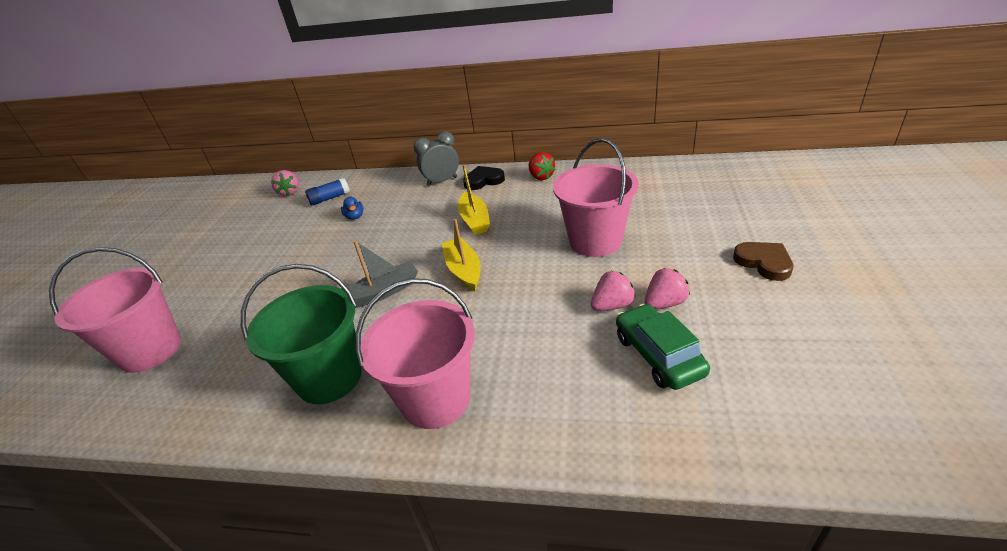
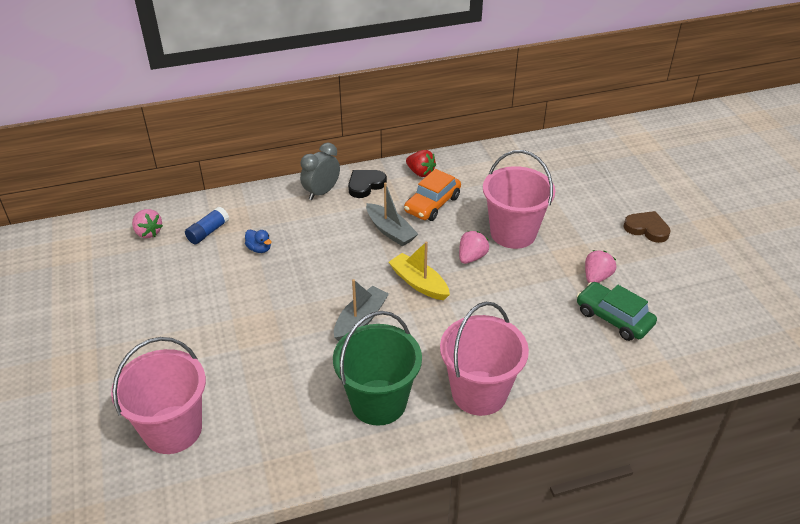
camera: 30 degrees left, 5 degrees up
yellow boat [458,164,490,235] -> grey boat [366,182,418,246]
pink strawberry [591,271,636,311] -> pink strawberry moved to [459,231,489,264]
none -> orange car [404,169,461,221]

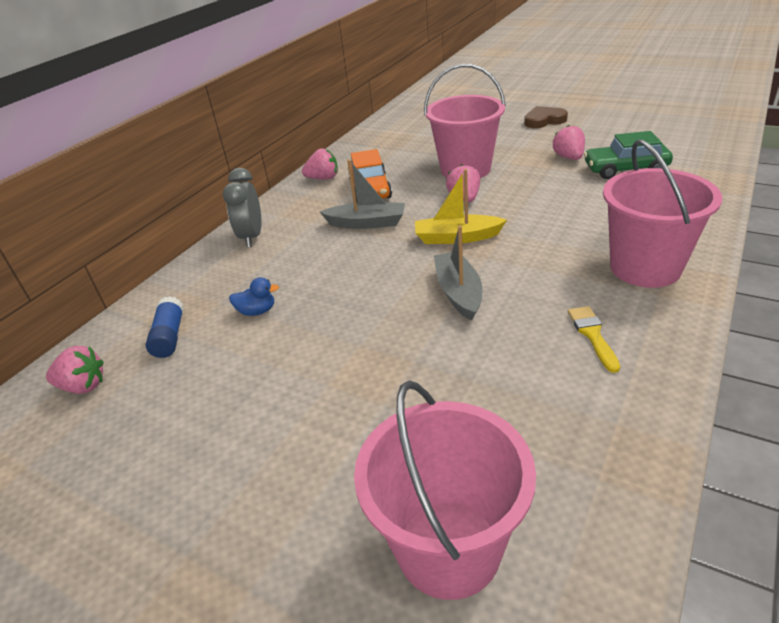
camera: 40 degrees left, 5 degrees down
green bucket [333,311,422,426] -> yellow brush [568,306,620,373]
black heart [348,170,387,198] -> none
red strawberry [406,150,436,177] -> pink strawberry [302,148,338,180]

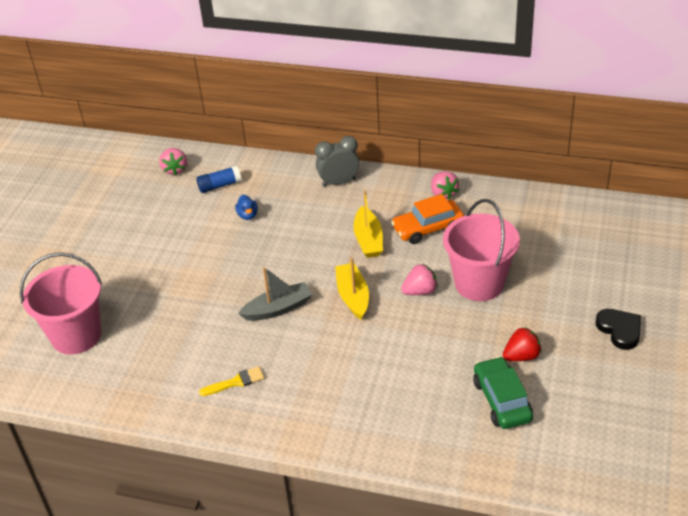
camera: 75 degrees right, 5 degrees up
grey boat [320,159,405,229] -> yellow boat [353,191,383,258]
brown heart [524,106,568,128] -> black heart [596,309,641,350]
pink strawberry [552,125,585,160] -> red strawberry [503,327,542,361]
pink bucket [603,140,722,288] -> none

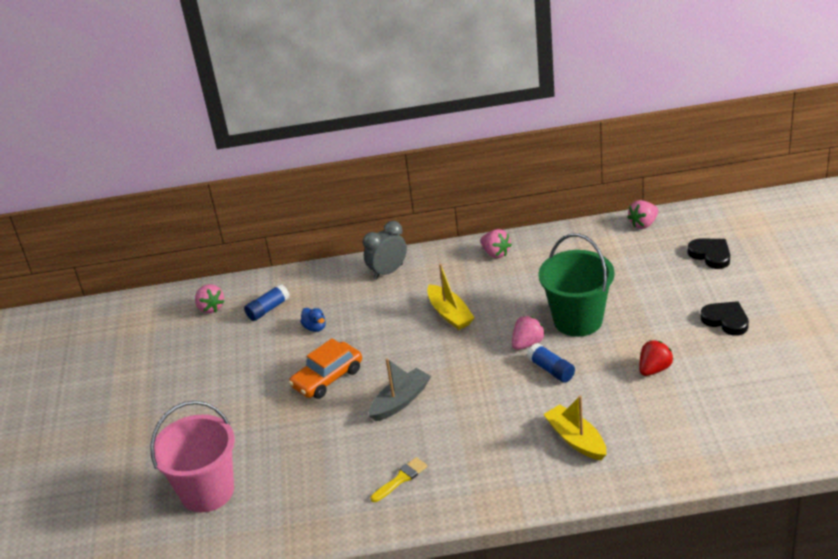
camera: 20 degrees left, 5 degrees down
yellow boat [335,257,369,320] -> yellow boat moved to [543,395,606,460]
orange car [391,194,464,244] -> orange car moved to [289,338,362,399]
pink bucket [443,199,520,301] -> green bucket [538,233,615,337]
green car [473,356,533,429] -> none
none -> blue glue stick [527,343,575,383]
none -> pink strawberry [627,200,658,229]
none -> black heart [688,239,730,269]

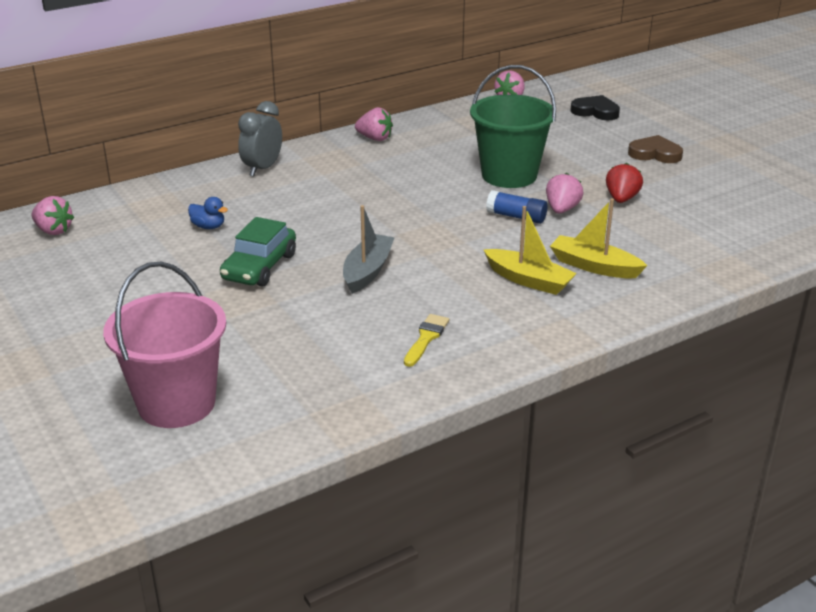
camera: 30 degrees left, 5 degrees down
blue glue stick [244,284,290,321] -> none
orange car [289,338,362,399] -> green car [220,217,296,287]
yellow boat [427,264,474,330] -> yellow boat moved to [483,206,577,295]
pink strawberry [512,316,545,350] -> pink strawberry moved to [546,173,584,214]
black heart [701,301,749,336] -> brown heart [628,135,683,163]

